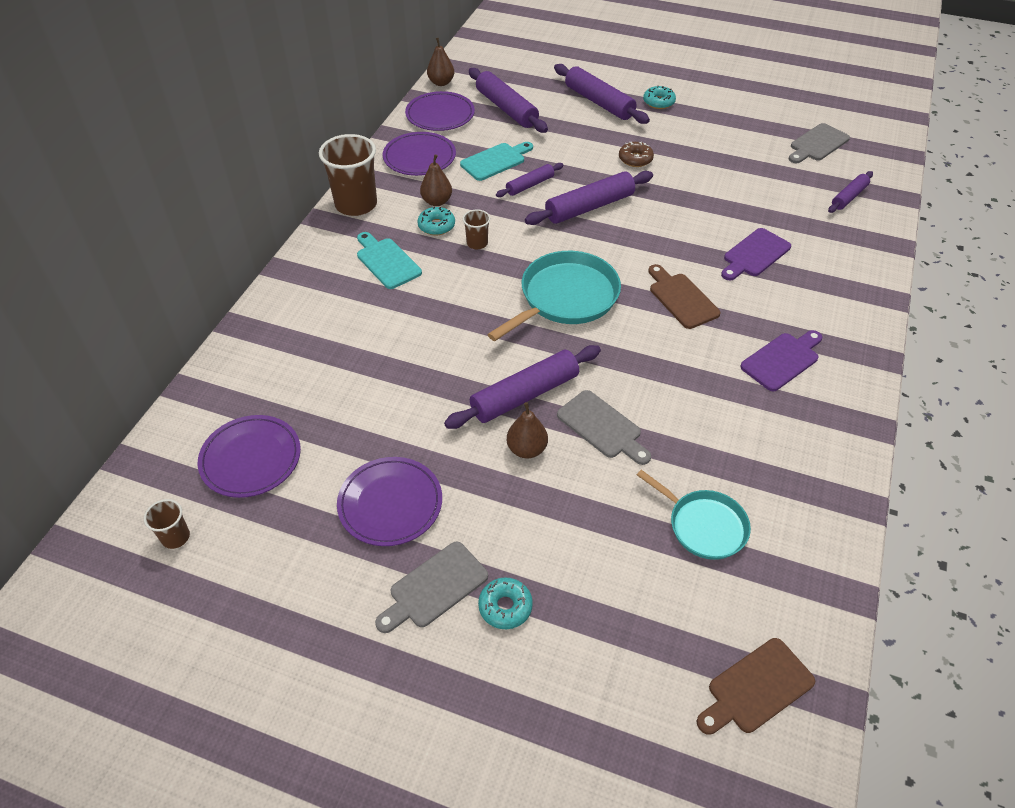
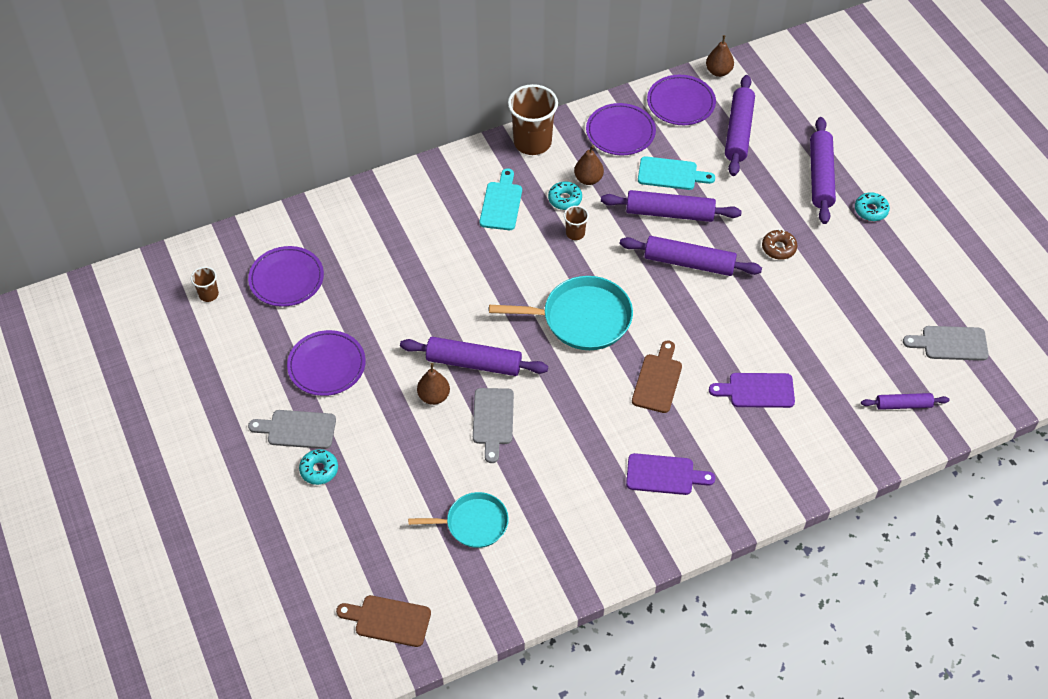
camera: 45 degrees right, 5 degrees up
purple rolling pin [496,163,564,197] -> purple rolling pin [601,190,742,222], size x1.74
turquoise pan [637,470,751,560] -> turquoise pan turned 90 degrees counterclockwise [408,492,509,548]

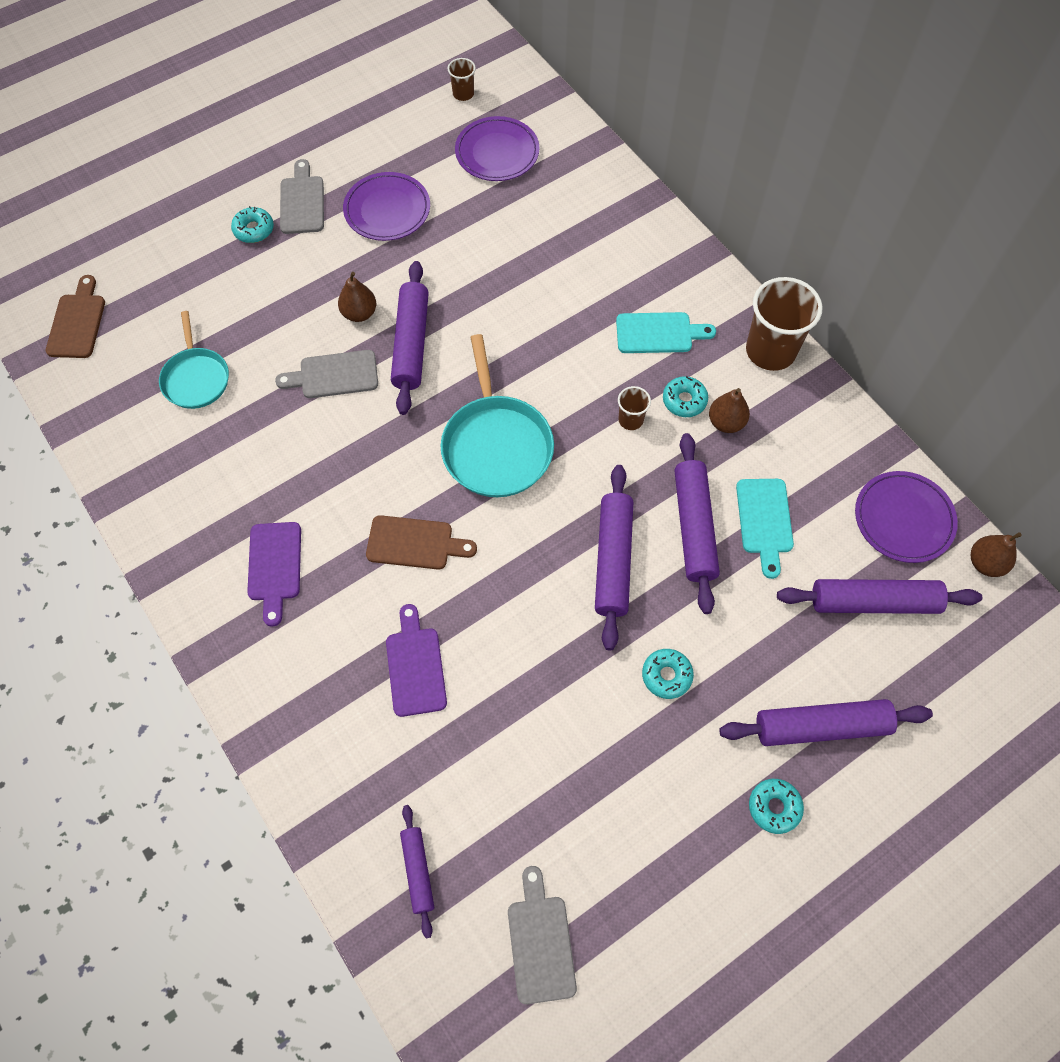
camera: 80 degrees right, 10 degrees up
purple plate [586,103,656,155] -> none
brown donut [762,229,797,260] -> turquoise donut [642,649,694,699]

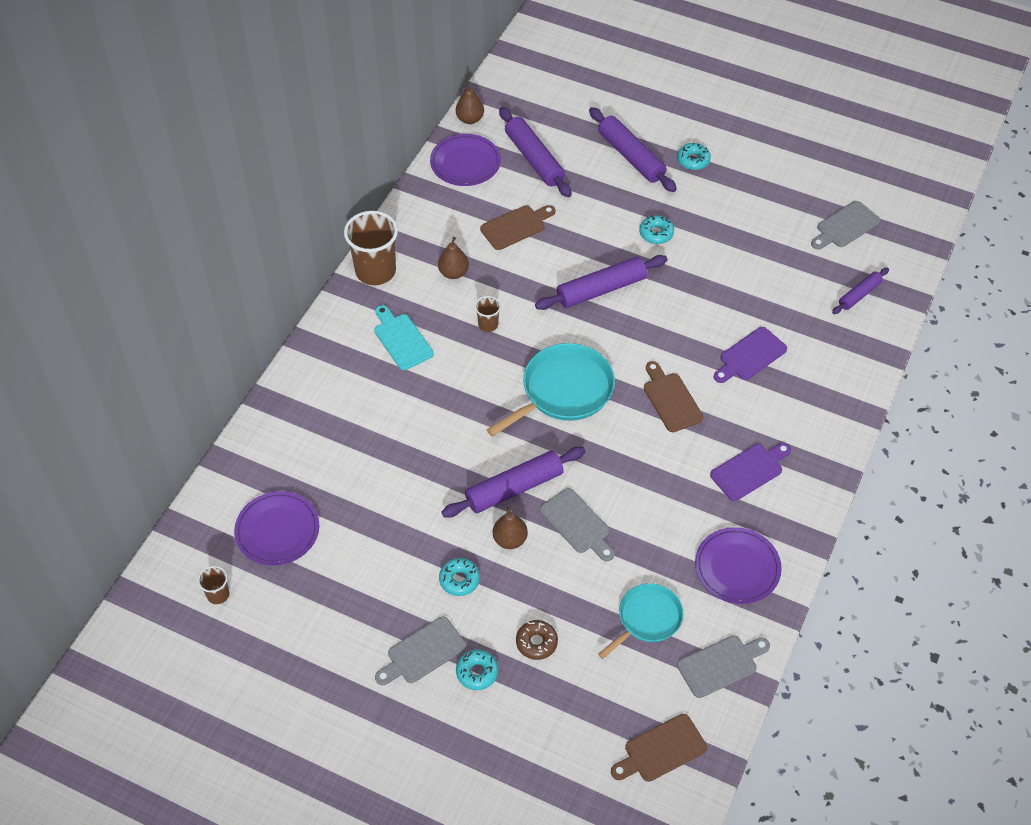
camera: 120 degrees left, 10 degrees down
purple plate [343,172,430,241] -> purple plate moved to [695,527,782,604]
turquoise donut [663,376,708,417] -> turquoise donut moved to [439,558,480,596]
purple rolling pin [675,433,720,614] -> none
turquoise cutting board [736,479,794,579] -> brown cutting board [480,205,555,250]
none -> brown donut [516,620,558,660]
none -> grey cutting board [677,636,770,698]

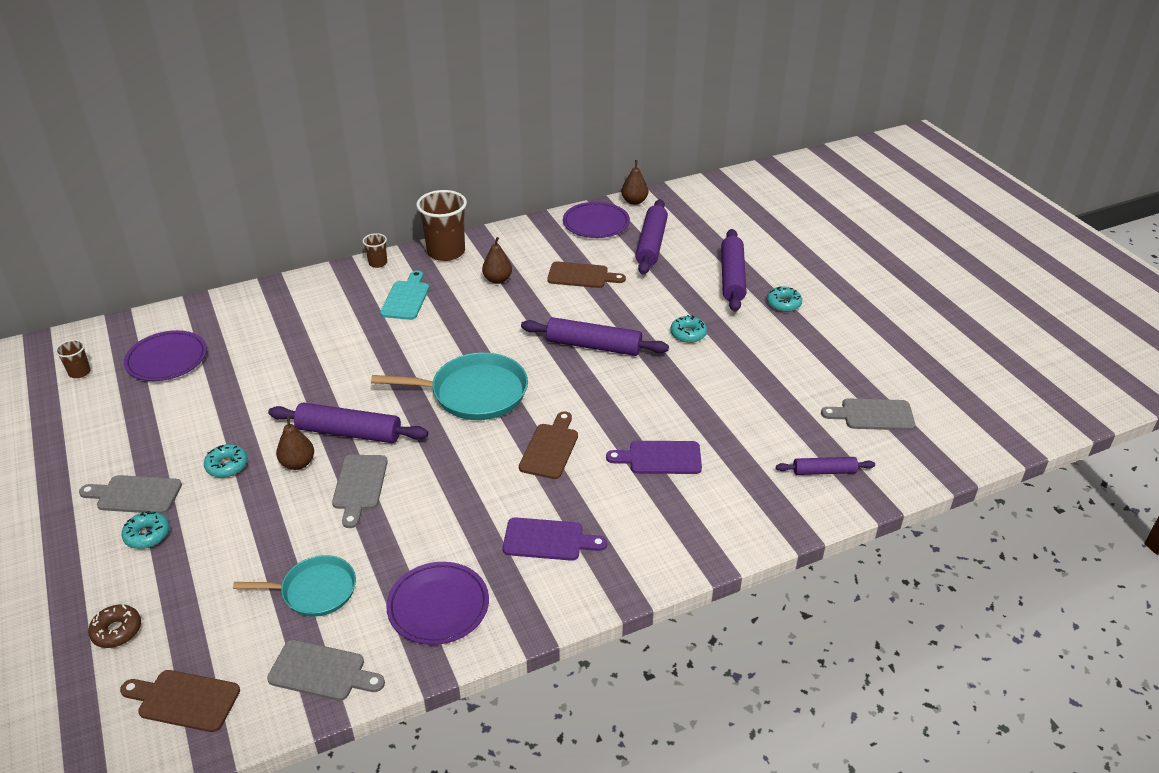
camera: 40 degrees right, 15 degrees down
brown cup [475,296,501,332] -> brown cup moved to [363,233,387,268]
brown donut [516,620,558,660] -> brown donut moved to [88,604,141,648]

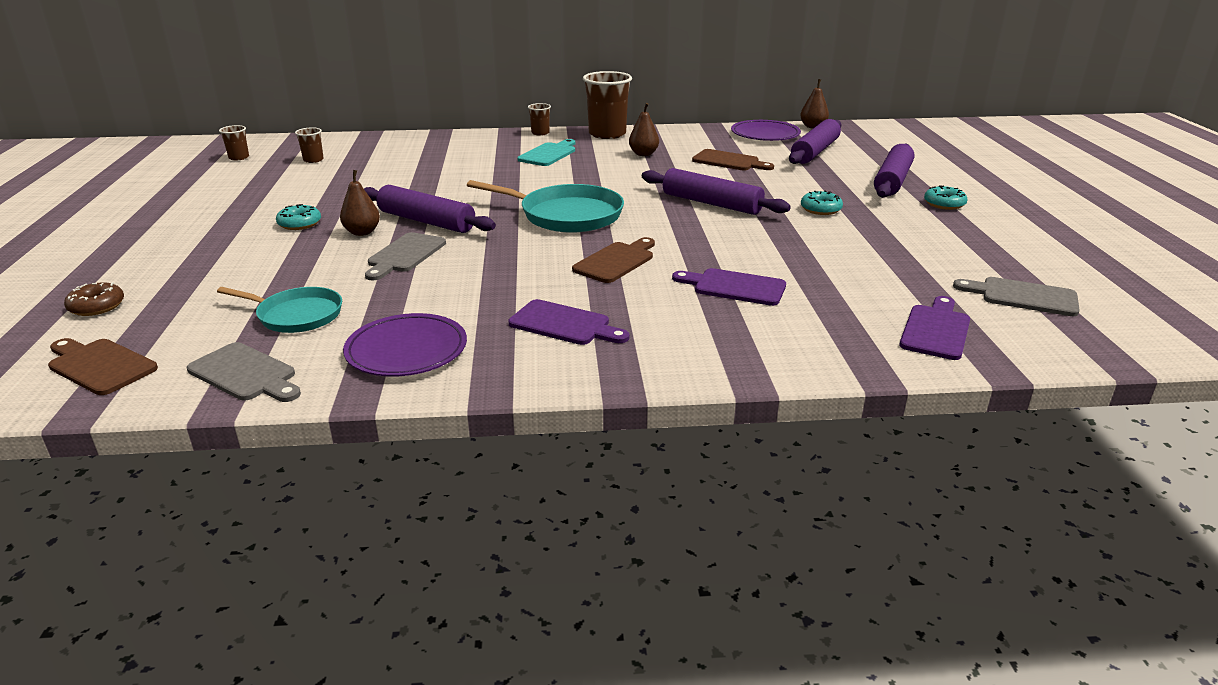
camera: 20 degrees right, 10 degrees down
grey cutting board [79,475,182,514] -> none
turquoise donut [121,511,170,549] -> none
purple plate [124,330,207,381] -> brown cup [295,127,324,163]
purple rolling pin [776,457,875,475] -> purple cutting board [900,296,970,360]

